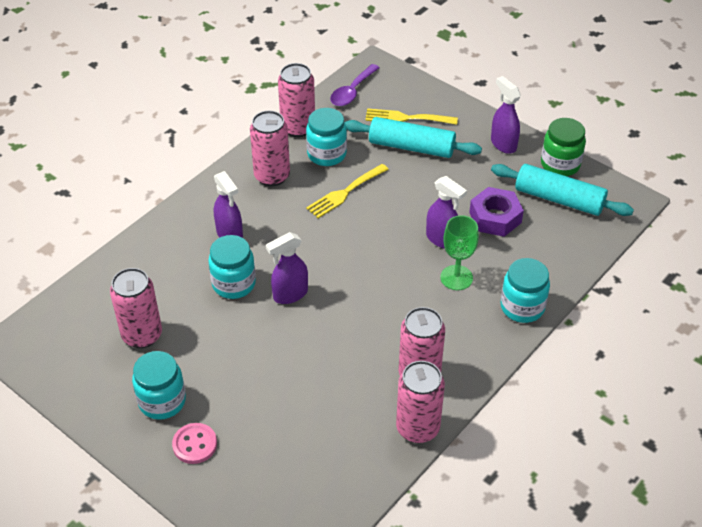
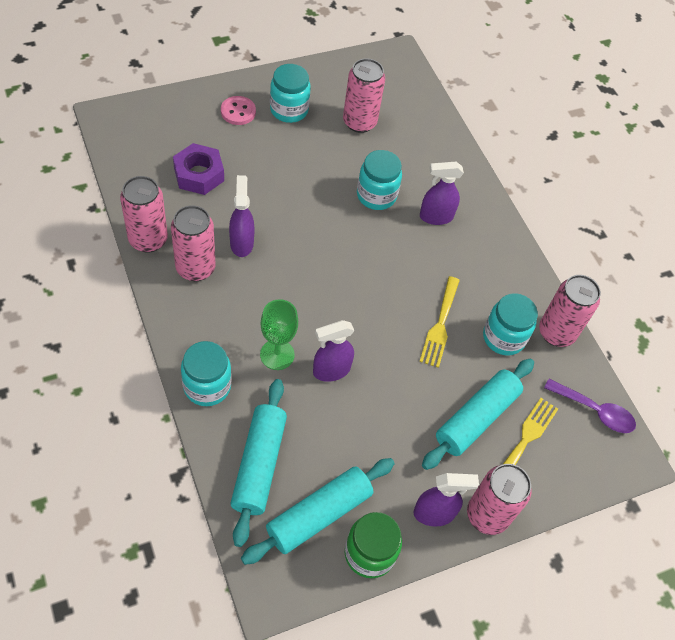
camera: 110 degrees right, 10 degrees up
pink can [250,111,290,186] -> pink can moved to [467,464,532,535]
purple spray bottle [266,232,308,304] -> purple spray bottle moved to [229,175,255,257]
yellow fork [306,164,389,218] -> yellow fork turned 150 degrees counterclockwise [419,276,460,368]
purple spoon [330,64,379,106] -> purple spoon turned 150 degrees clockwise [544,379,636,433]
purple nut [469,187,524,237] -> purple nut moved to [173,143,224,195]
none -> turquoise rolling pin [230,379,287,547]

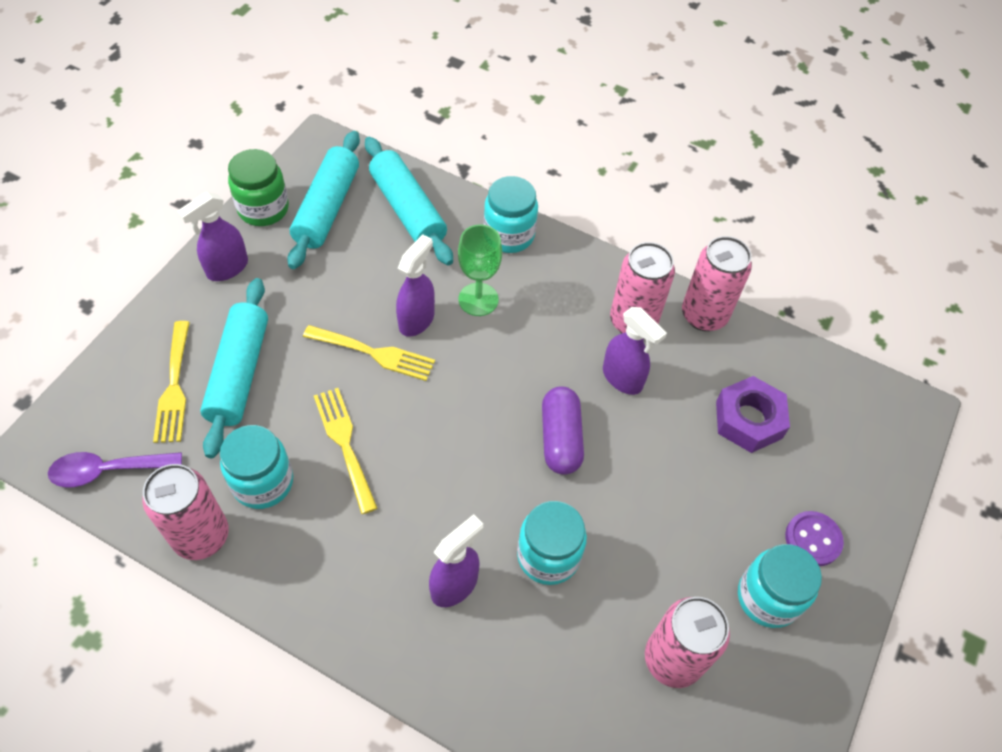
camera: 145 degrees right, 0 degrees up
pink button [221,96,256,125] -> purple button [785,511,844,566]
pink can [467,464,532,535] -> none
none -> yellow fork [303,325,435,381]
none -> purple capsule [542,386,584,475]

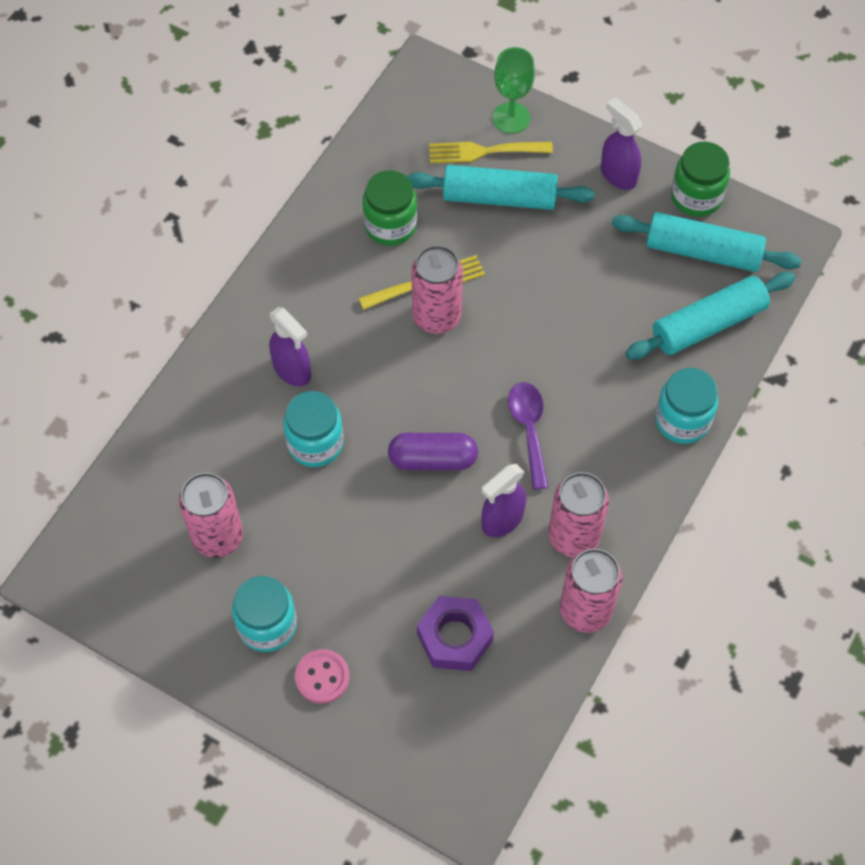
camera: 95 degrees right, 5 degrees up
purple spoon [48,452,182,487] -> purple spoon moved to [508,382,549,490]
pink can [142,464,229,560] -> pink can moved to [411,245,463,334]
turquoise jar [220,425,293,509] -> green jar [363,170,417,246]
yellow fork [303,325,435,381] -> none
purple spray bottle [396,234,435,337] -> none
green goblet [458,225,502,316] -> green goblet moved to [493,47,535,134]
purple button [785,511,844,566] -> pink button [295,649,350,704]

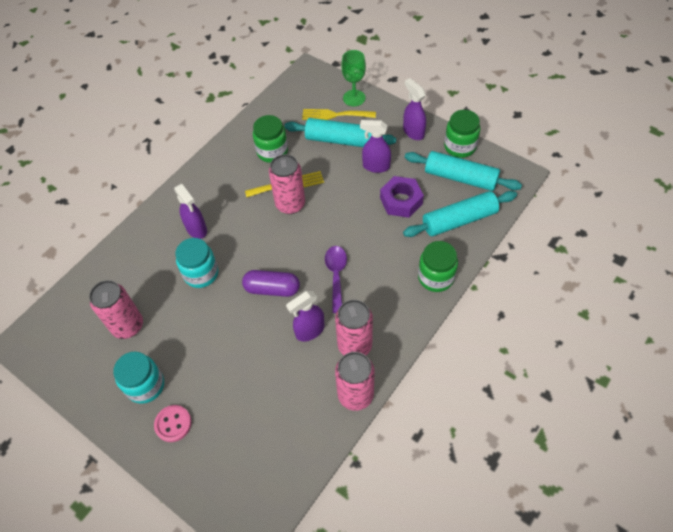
camera: 10 degrees right, 5 degrees down
purple nut [417,596,494,671] -> purple nut moved to [380,176,424,218]
turquoise jar [655,368,718,444] -> green jar [418,241,458,292]
none -> purple spray bottle [360,120,391,173]

